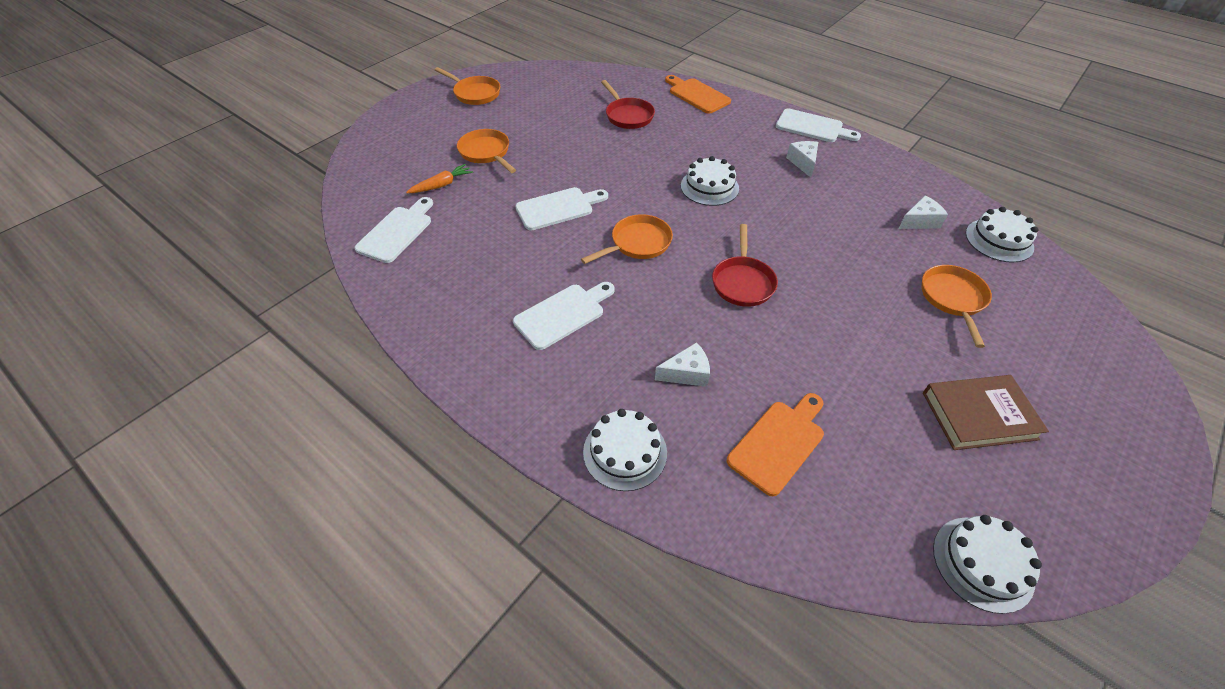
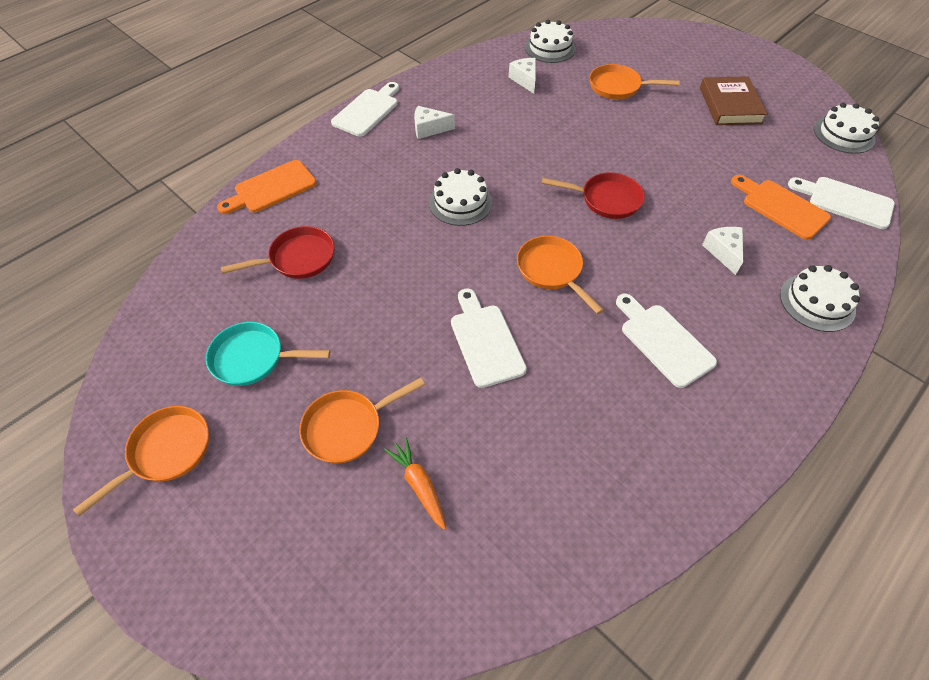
camera: 85 degrees left, 5 degrees up
white cutting board [355,197,433,263] -> white cutting board moved to [788,177,895,229]
none -> turquoise pan [206,322,330,386]

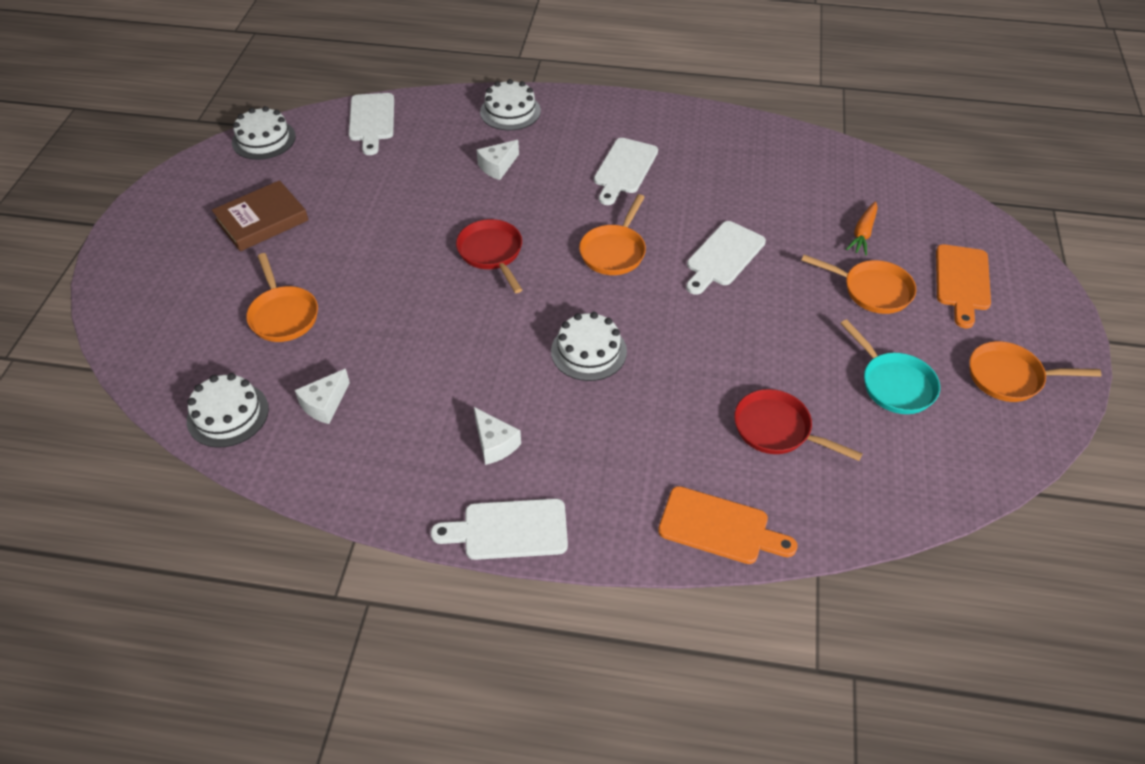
camera: 125 degrees left, 5 degrees down
orange cutting board [731,175,831,240] -> orange cutting board moved to [936,244,991,328]

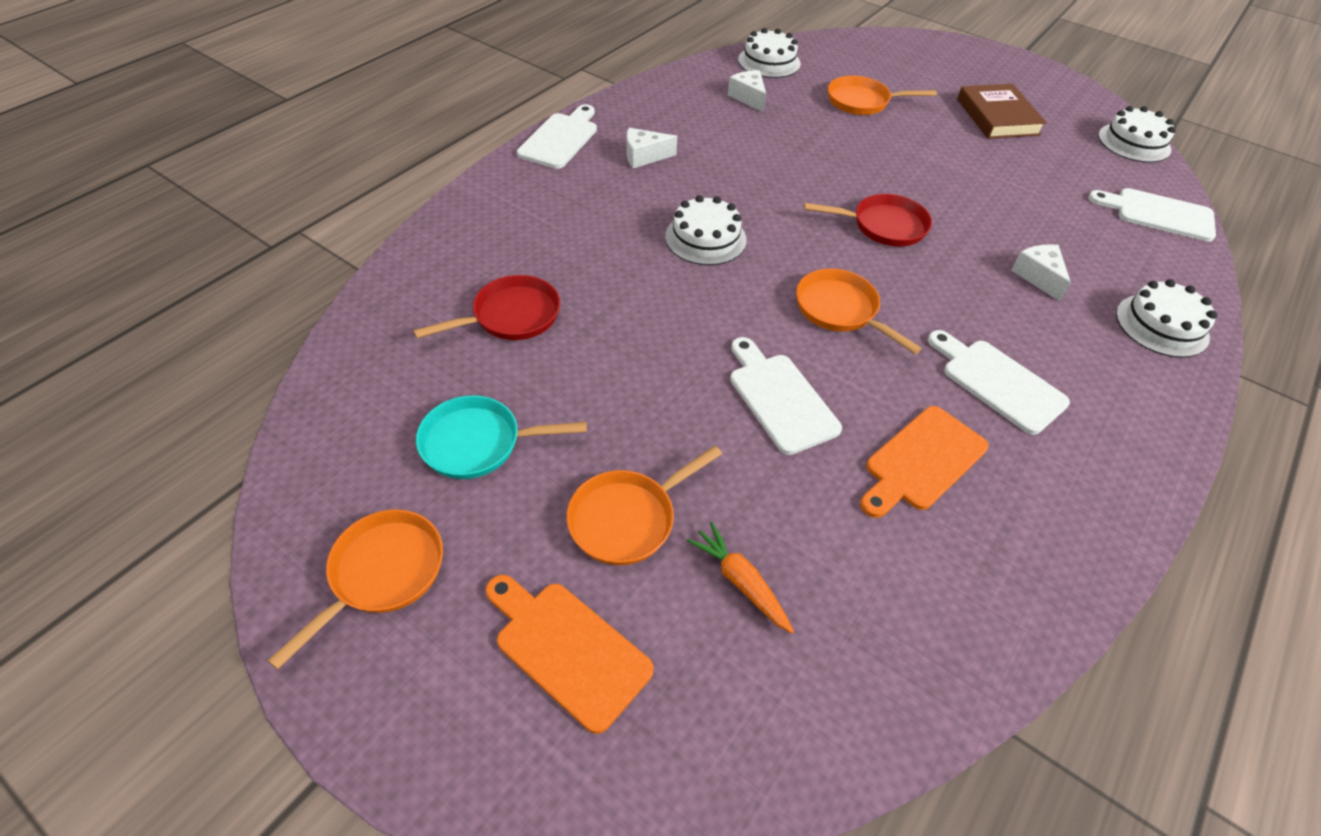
camera: 115 degrees right, 0 degrees up
orange cutting board [658,486,797,564] -> orange cutting board moved to [860,406,989,518]

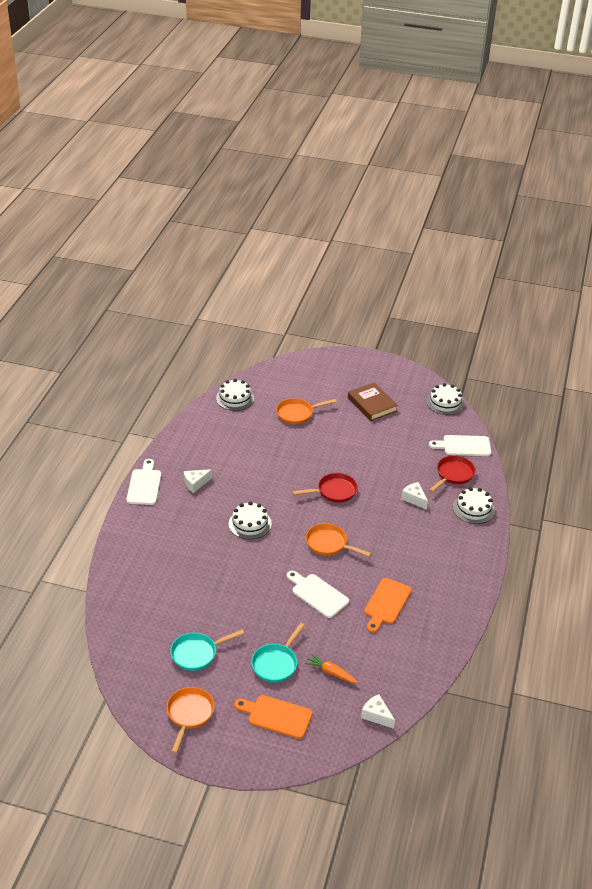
camera: 20 degrees left, 10 degrees down
red pan [413,275,560,340] -> red pan moved to [429,455,476,492]
orange pan [566,446,722,565] -> turquoise pan [251,623,305,683]
white cheese [728,70,766,113] -> white cheese moved to [361,694,395,729]
white cutting board [928,330,1070,435] -> none

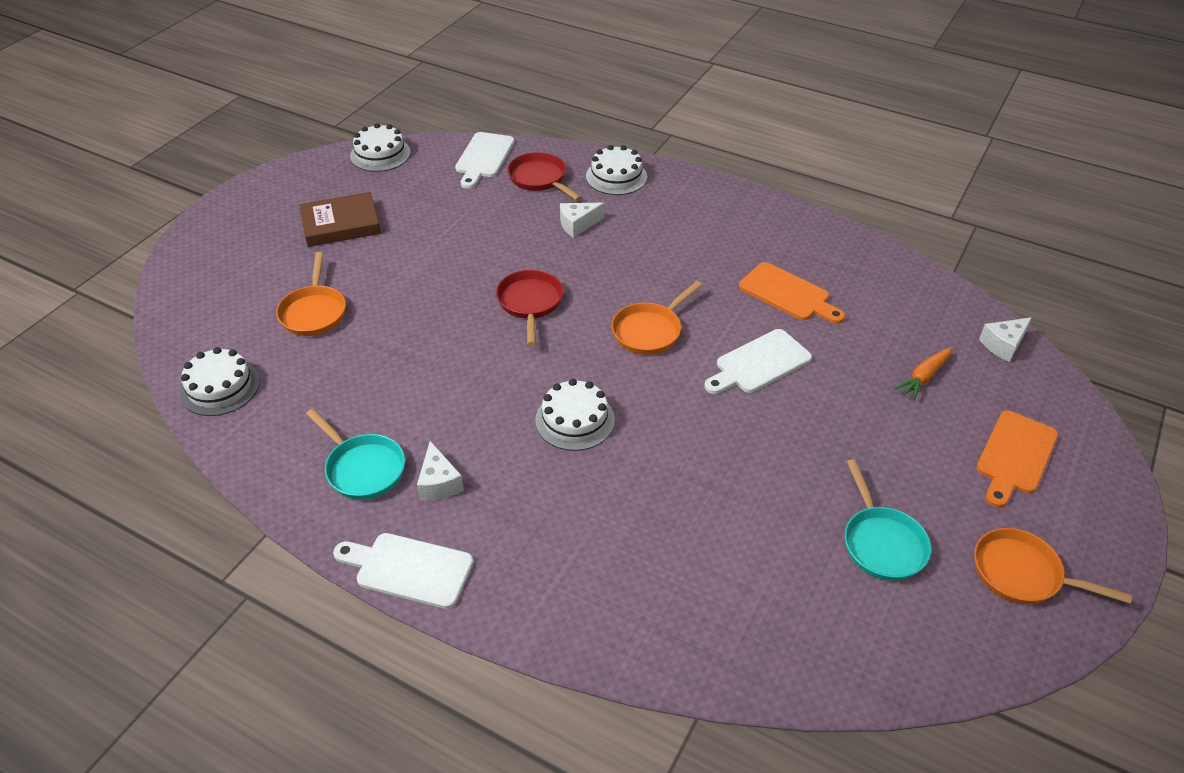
camera: 75 degrees left, 5 degrees up
turquoise pan [251,623,305,683] -> turquoise pan moved to [306,409,405,500]

